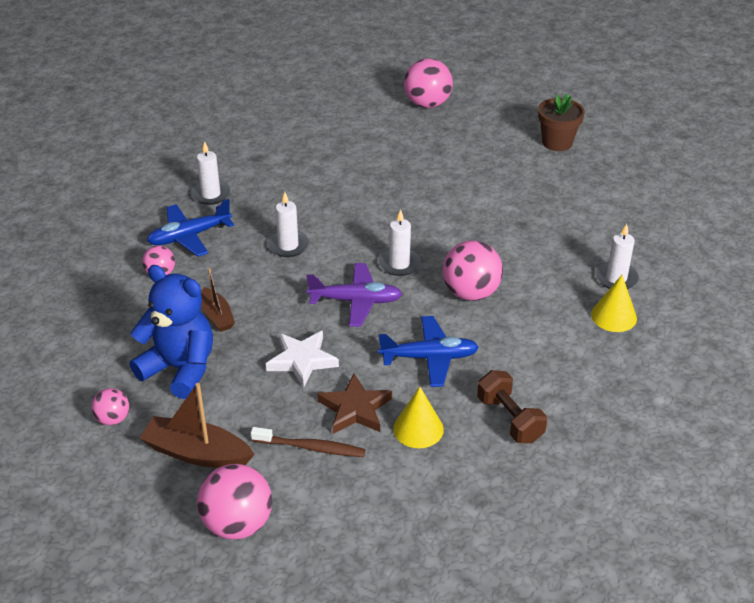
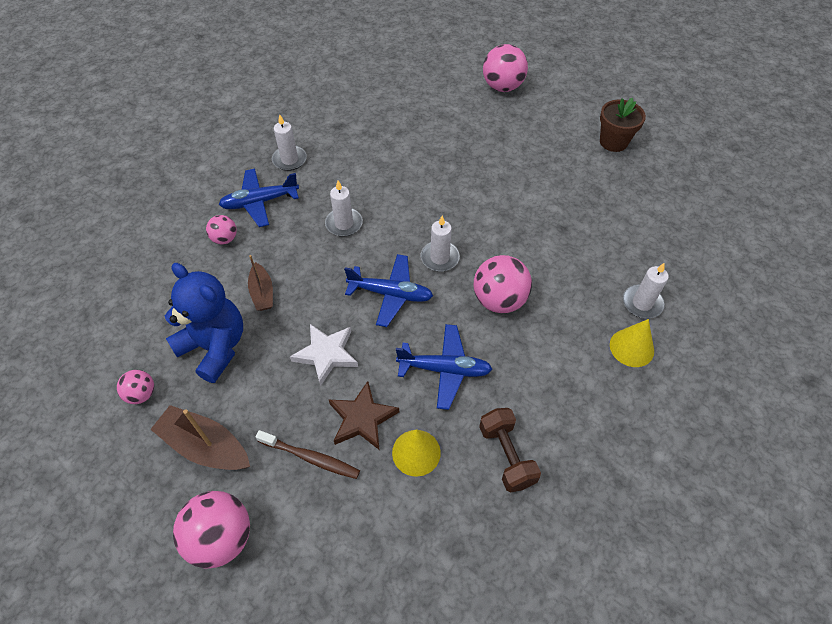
camera: 10 degrees right, 15 degrees up
purple plane [306,263,402,327] -> blue plane [344,254,433,327]

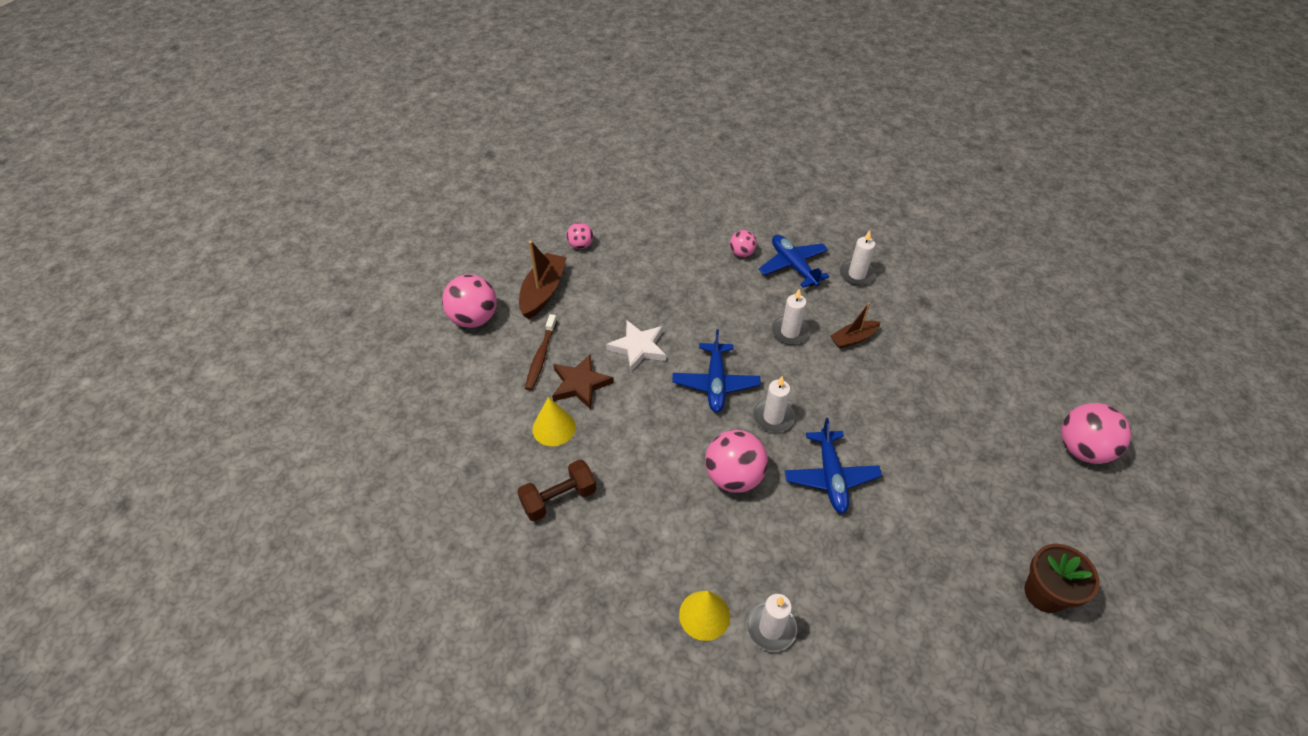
camera: 80 degrees right, 5 degrees down
blue teddy bear [165,263,243,383] -> none
brown boat [248,255,273,311] -> brown boat moved to [830,302,881,349]
blue plane [396,324,492,410] -> blue plane moved to [785,418,882,514]

